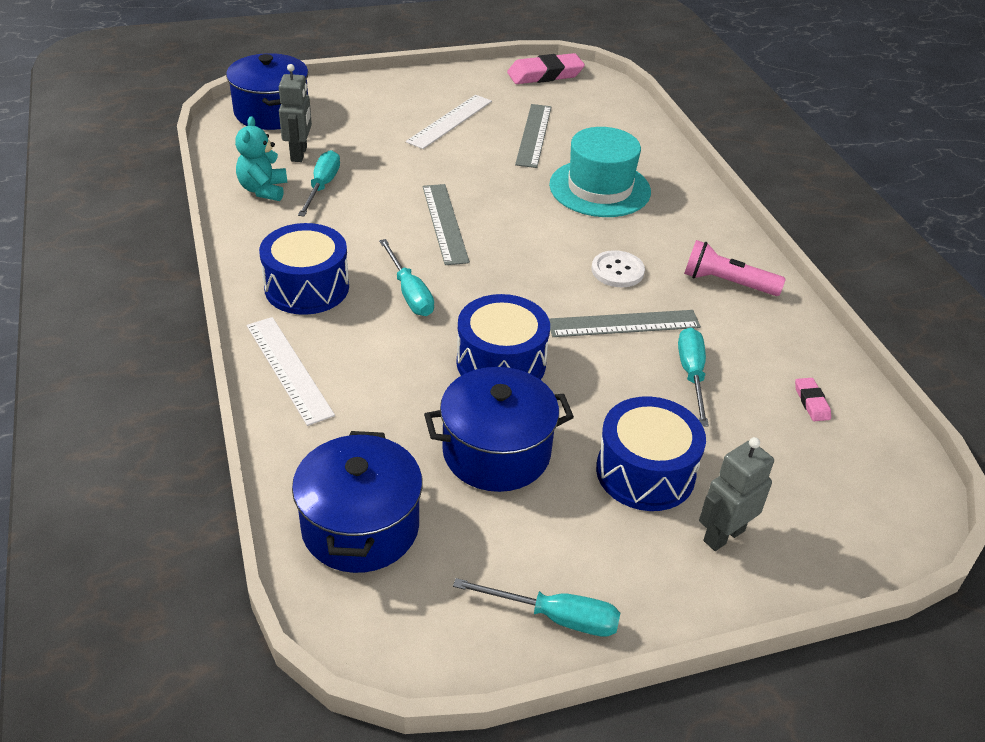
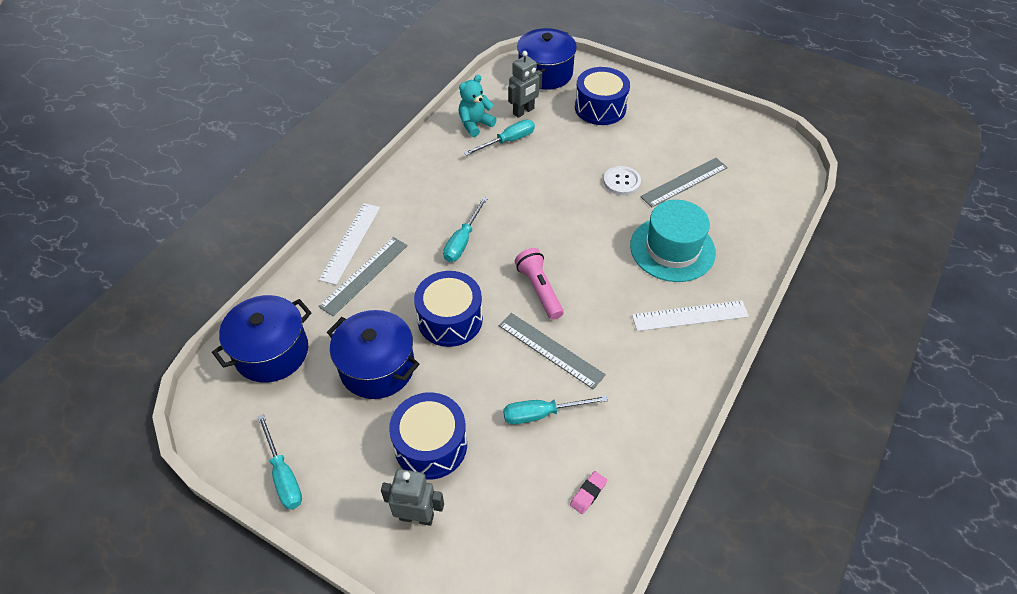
camera: 50 degrees right, 10 degrees up
blue drum [259,223,349,315] -> blue drum moved to [575,67,630,125]
white ruler [406,95,492,149] -> white ruler moved to [632,300,749,331]
grey ruler [423,184,470,265] -> grey ruler moved to [318,237,408,316]
pink eraser [507,53,585,84] -> none
white button [592,250,645,287] -> white button moved to [603,166,641,195]
turquoise screwdriver [678,327,709,427] -> turquoise screwdriver turned 150 degrees counterclockwise [503,395,608,424]
pink flashlight [684,240,786,296] -> pink flashlight moved to [515,248,564,320]

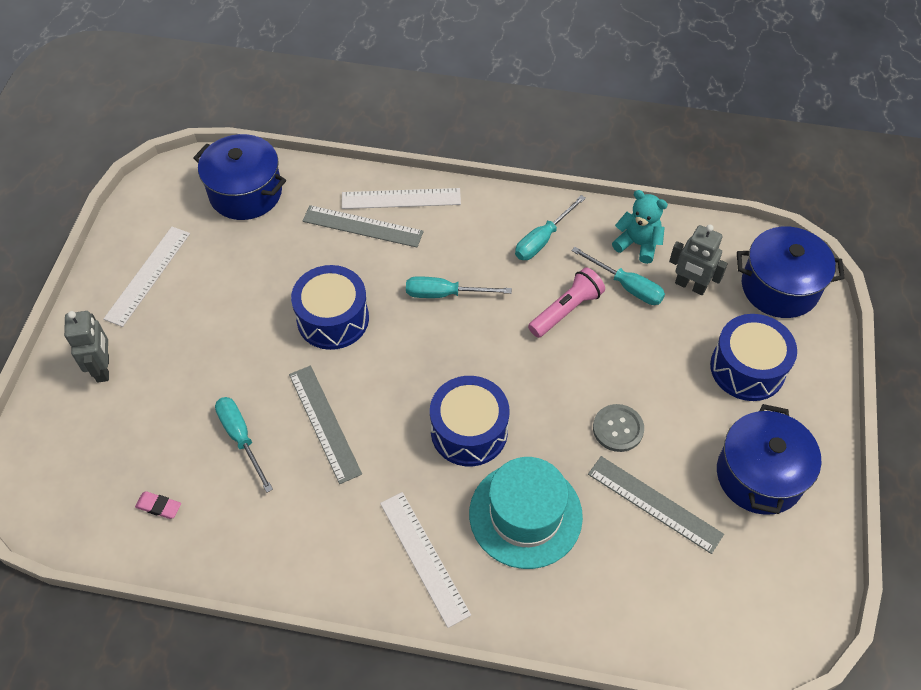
camera: 70 degrees right, 5 degrees up
turquoise screwdriver [257,414,302,510] -> turquoise screwdriver moved to [515,195,586,260]
blue pot [327,310,419,399] -> blue pot moved to [717,404,821,515]
blue drum [389,392,467,480] -> blue drum moved to [430,376,509,466]
grey ruler [498,313,606,390] -> grey ruler turned 45 degrees counterclockwise [289,366,362,484]
pink flashlight [515,248,564,320] -> pink flashlight moved to [528,267,605,338]
white button [603,166,641,195] -> grey button [593,404,644,452]
none -> white ruler [104,227,190,327]

